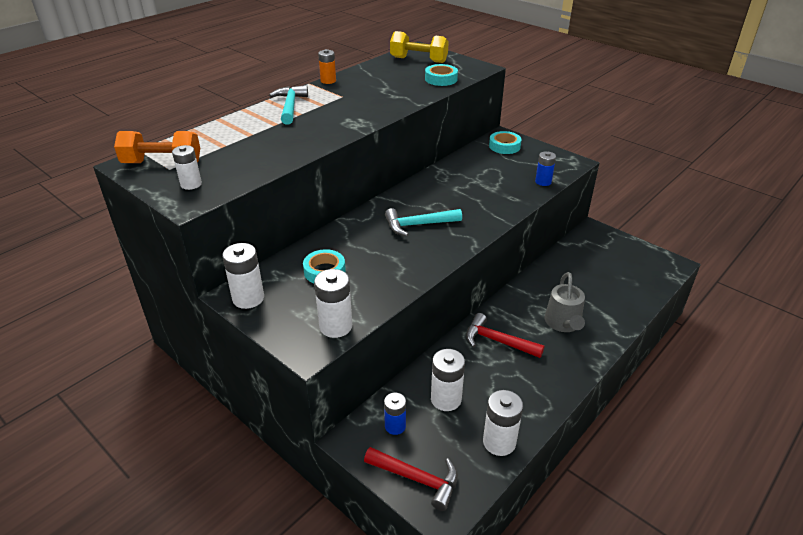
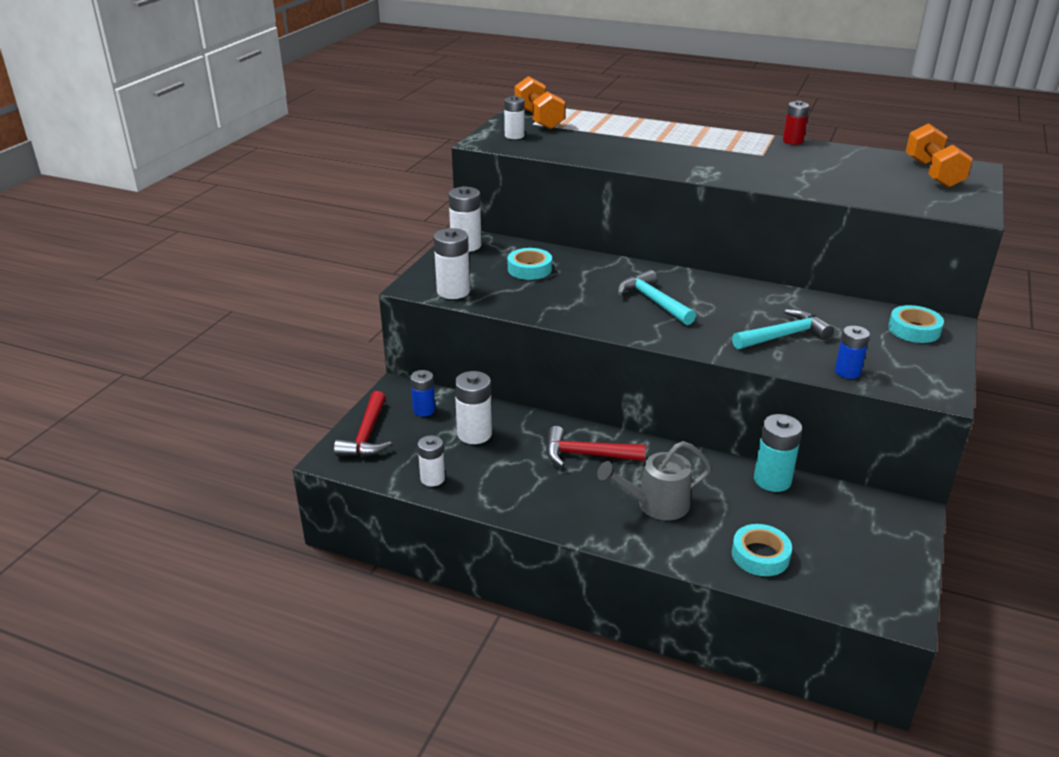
camera: 70 degrees right, 5 degrees down
turquoise hammer [269,85,308,125] -> turquoise hammer moved to [732,309,834,349]
orange battery [318,49,336,84] -> red battery [783,101,809,145]
yellow dumbbell [390,31,449,63] -> orange dumbbell [906,123,973,188]
turquoise tape [425,64,458,86] -> turquoise tape moved to [732,524,792,576]
red hammer [466,313,545,358] -> red hammer turned 90 degrees counterclockwise [546,426,646,467]
white battery [483,390,523,456] -> white battery [418,435,445,486], size x0.66
none -> turquoise battery [754,414,802,492]

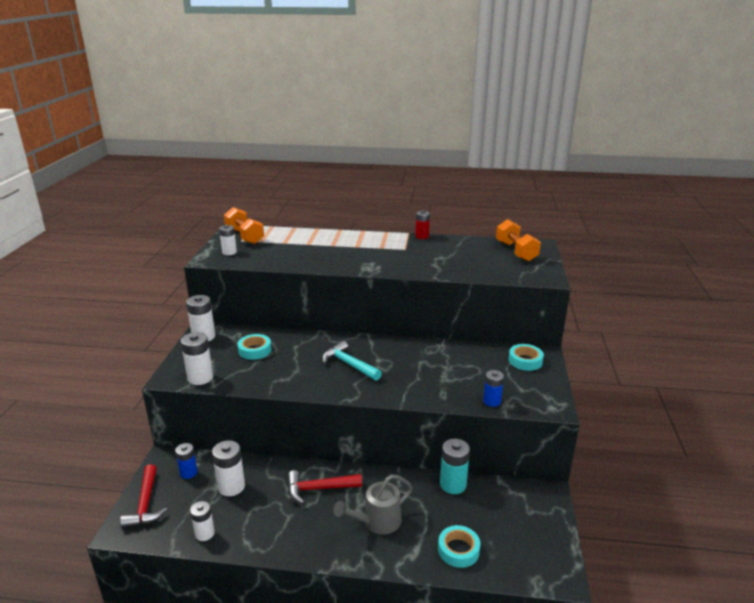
camera: 15 degrees left, 5 degrees down
turquoise hammer [732,309,834,349] -> none

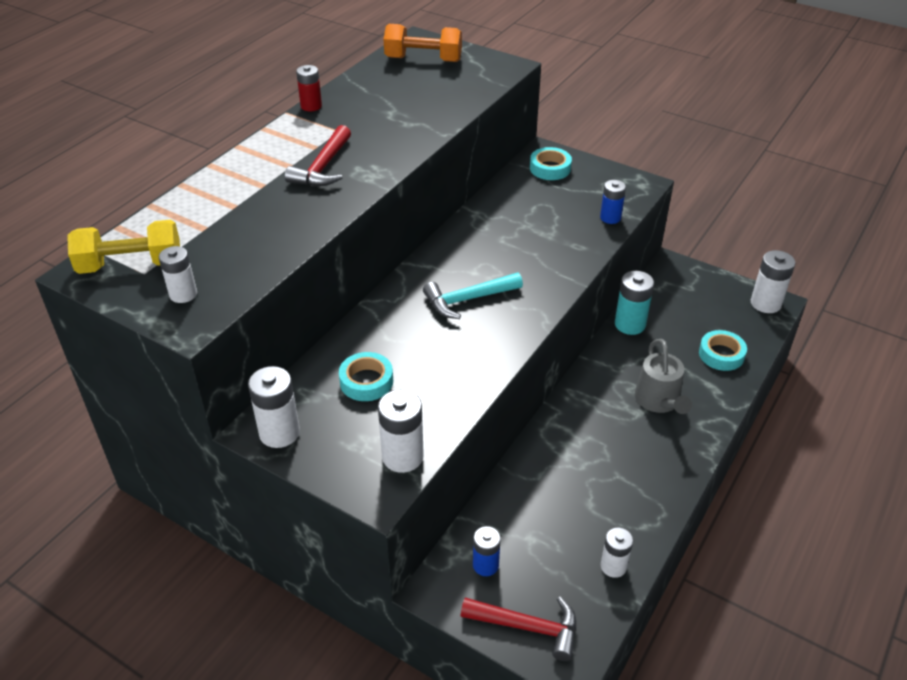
camera: 65 degrees left, 15 degrees up
white battery [212,440,245,496] -> white battery moved to [751,250,796,313]
orange dumbbell [224,207,264,244] -> yellow dumbbell [67,220,180,274]
red hammer [288,470,362,504] -> red hammer moved to [285,125,351,186]

